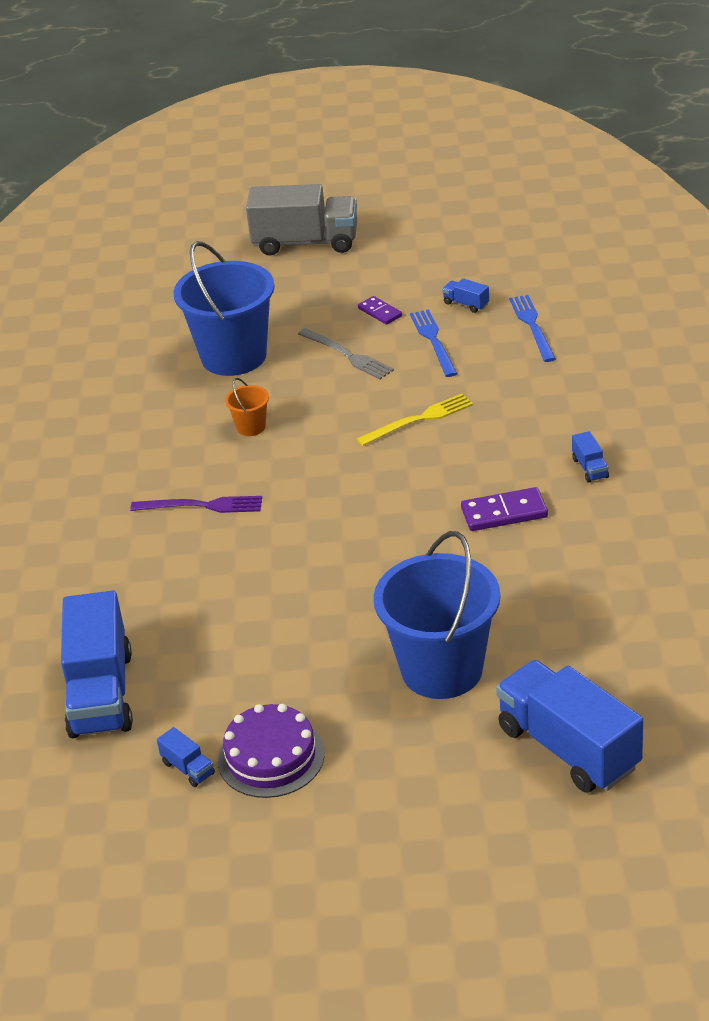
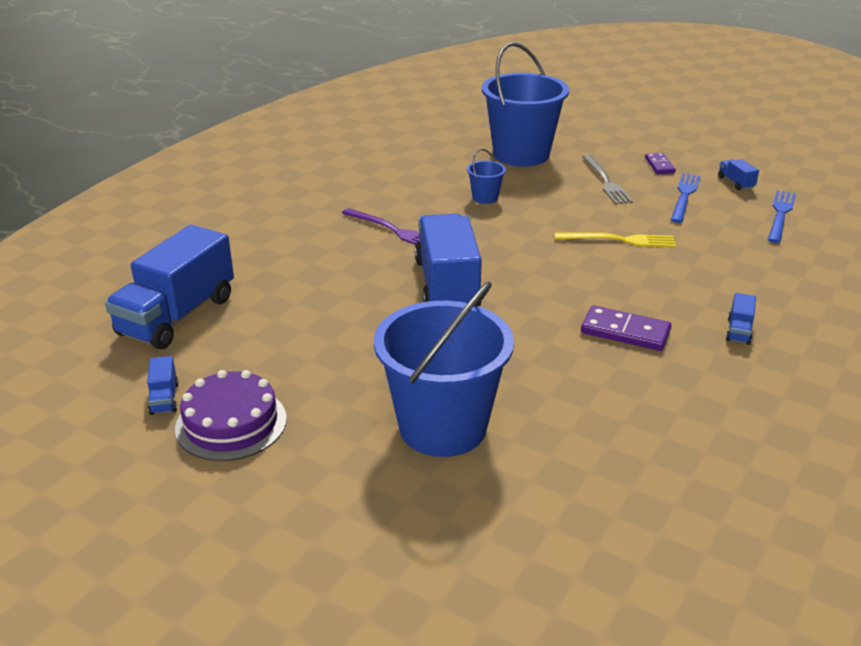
camera: 30 degrees right, 5 degrees down
orange bucket [225,378,269,436] -> blue bucket [467,149,506,204]
grey truck [246,184,357,256] -> none
blue truck [496,660,643,793] -> blue truck moved to [414,214,482,306]

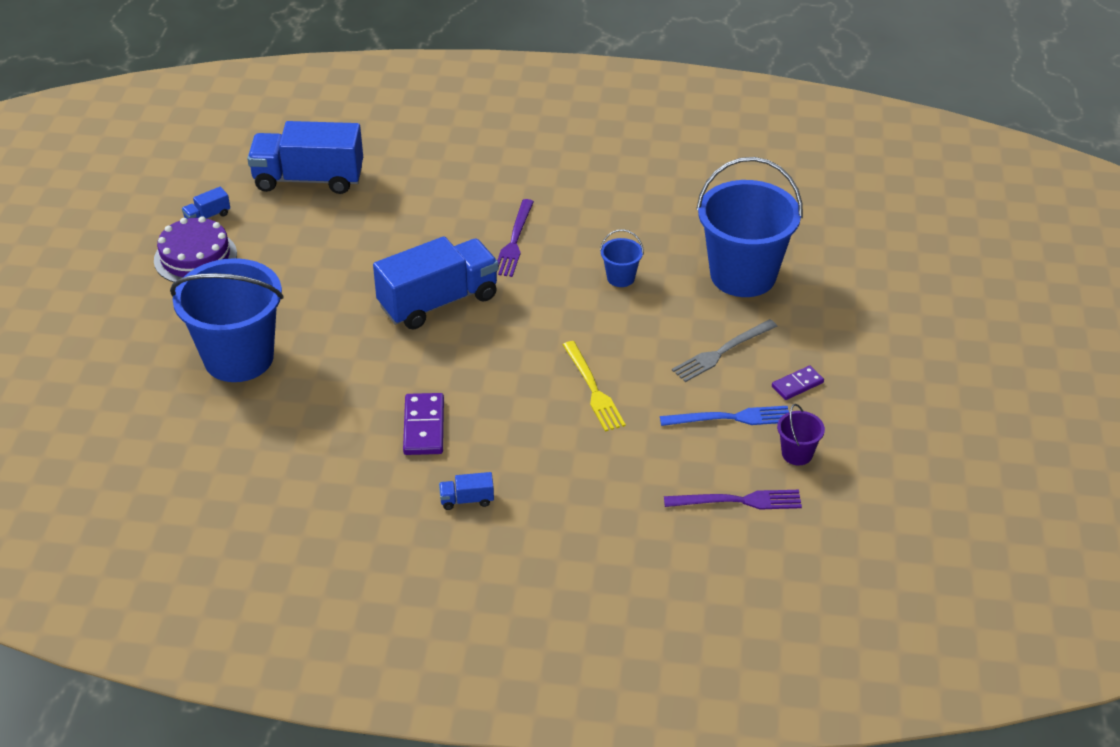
camera: 65 degrees right, 10 degrees up
blue truck [718,159,759,190] -> purple bucket [777,404,825,465]
blue fork [768,190,796,243] -> purple fork [664,490,802,510]

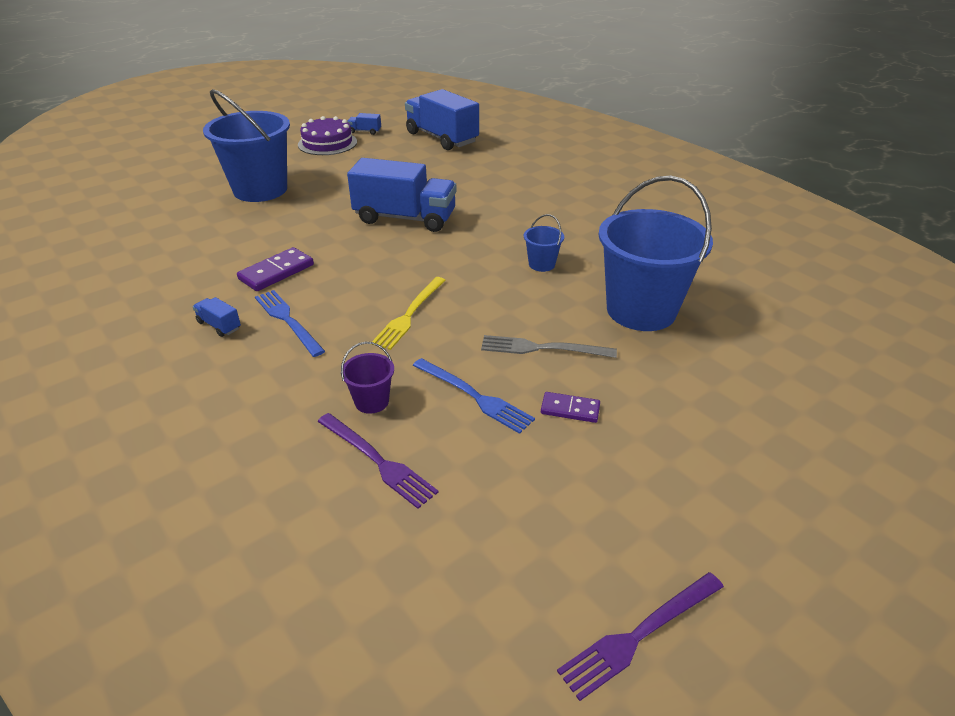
camera: 45 degrees right, 5 degrees down
purple fork [497,199,534,277] -> purple fork moved to [557,572,724,701]
purple bucket [777,404,825,465] -> purple bucket moved to [341,342,394,414]
none -> blue fork [255,290,325,357]

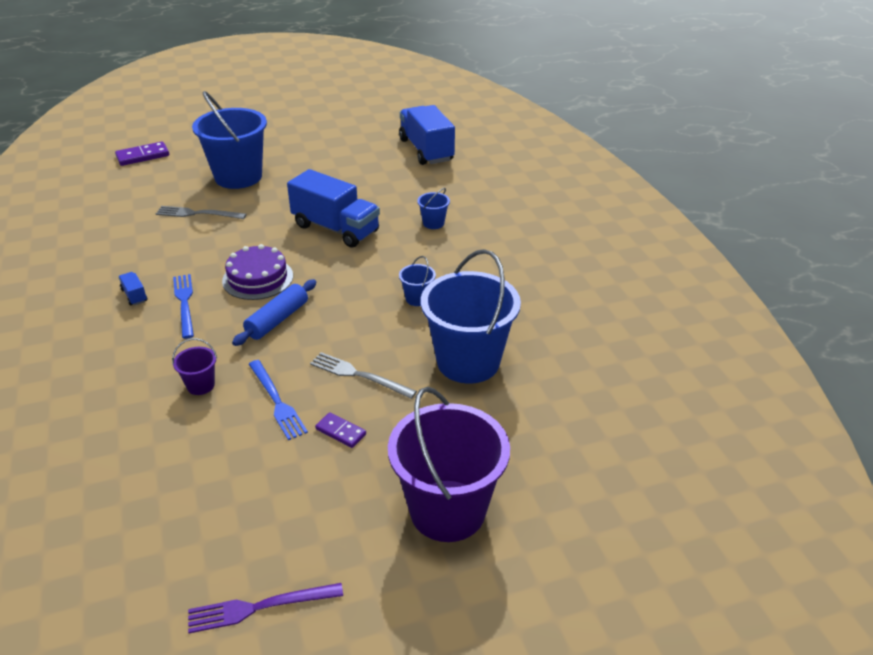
camera: 20 degrees right, 0 degrees up
purple domino [237,247,314,291] -> purple domino moved to [115,141,169,166]
purple cake [298,116,357,155] -> purple cake moved to [222,244,293,300]
purple fork [317,413,439,509] -> none
blue truck [347,113,381,135] -> none
yellow fork [372,277,446,350] -> blue rolling pin [232,279,317,346]
none -> grey fork [156,206,246,219]
none -> purple bucket [388,387,510,542]
none -> blue bucket [417,188,450,229]

